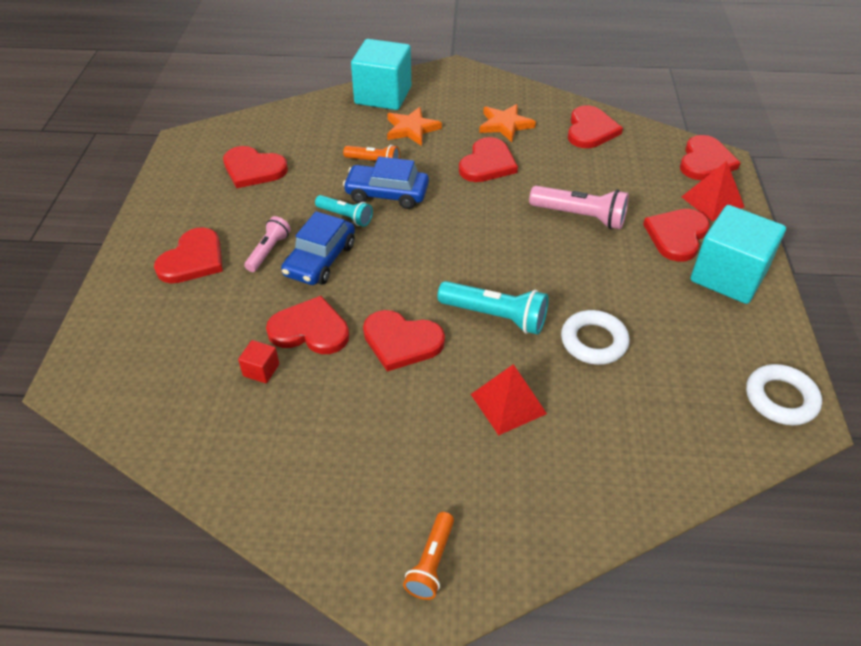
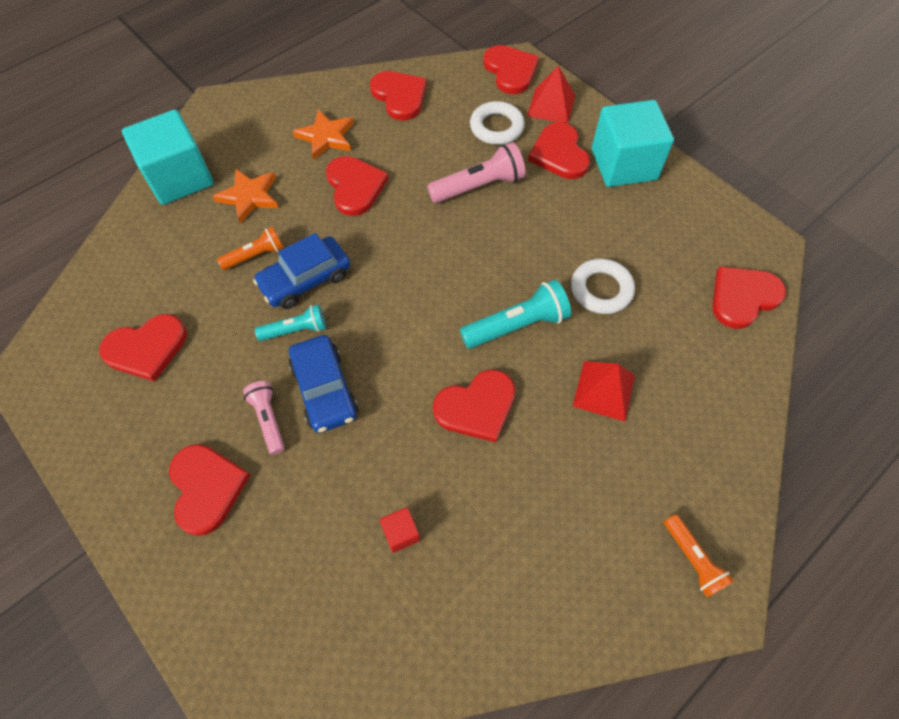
camera: 45 degrees left, 15 degrees up
red heart [266,296,349,354] -> red heart moved to [712,266,786,329]
white ring [746,364,822,425] -> white ring moved to [470,101,525,145]

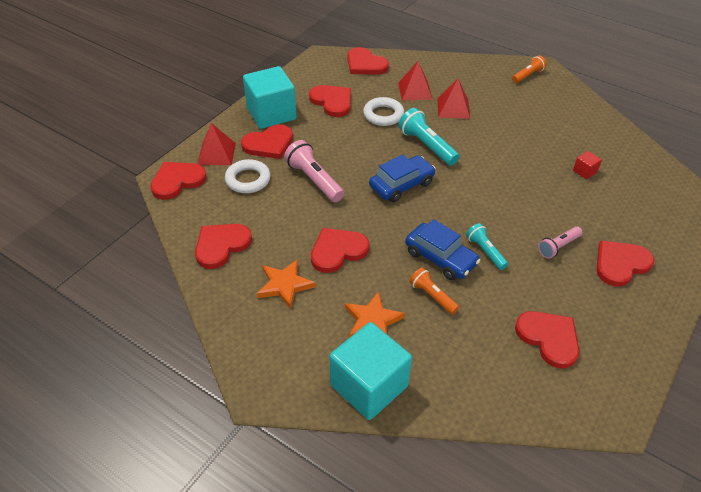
camera: 105 degrees left, 15 degrees down
blue car [289,335,358,433] -> blue car moved to [369,155,436,202]
red heart [433,369,515,442] -> red heart moved to [309,85,351,117]
none -> red pyramid [398,61,433,101]

